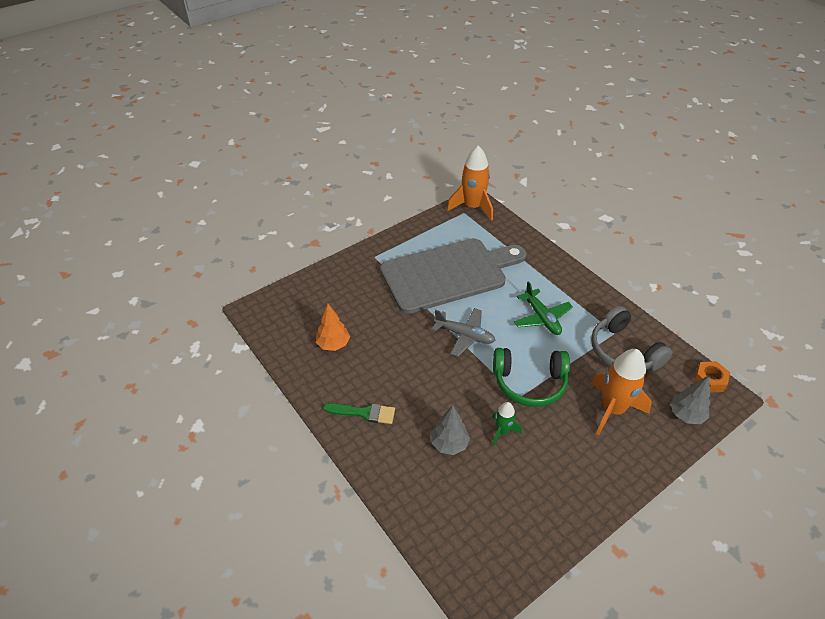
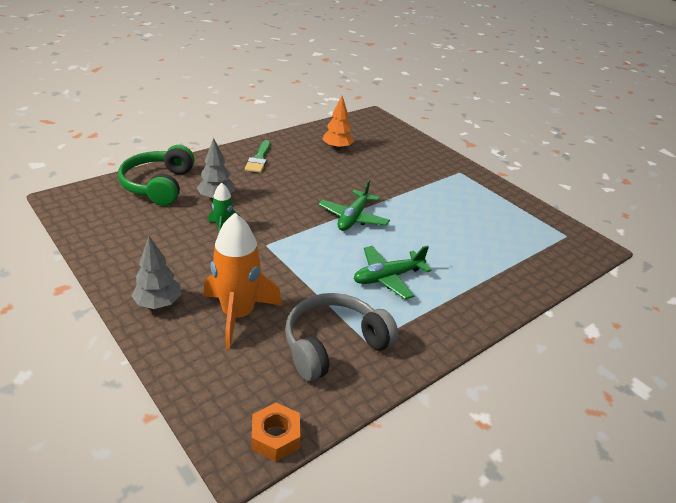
camera: 85 degrees right, 10 degrees down
grey cutting board [380,238,526,314] -> none
grey plane [432,308,496,357] -> green plane [318,179,390,231]
orange rocket [447,146,493,221] -> none
green headphones [493,348,570,407] -> green headphones moved to [118,145,195,206]
grey tree [670,375,710,424] -> grey tree moved to [131,236,182,309]

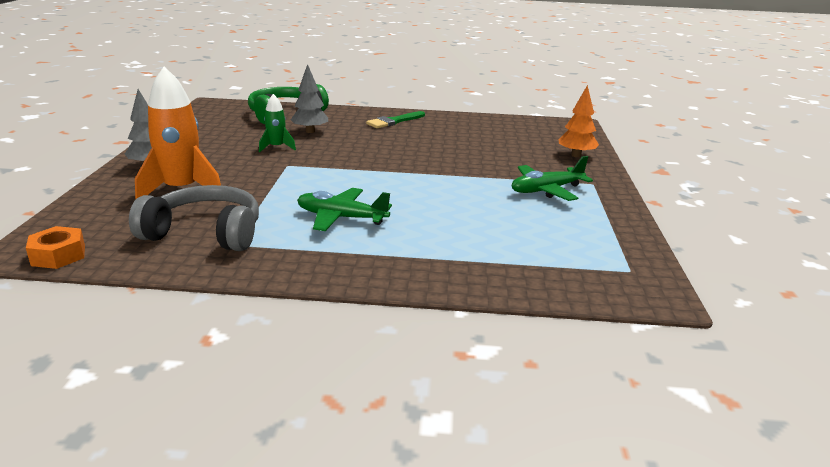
camera: 45 degrees right, 10 degrees down
green plane [318,179,390,231] -> green plane moved to [512,156,593,201]
orange tree [322,96,354,150] -> orange tree moved to [558,85,599,157]

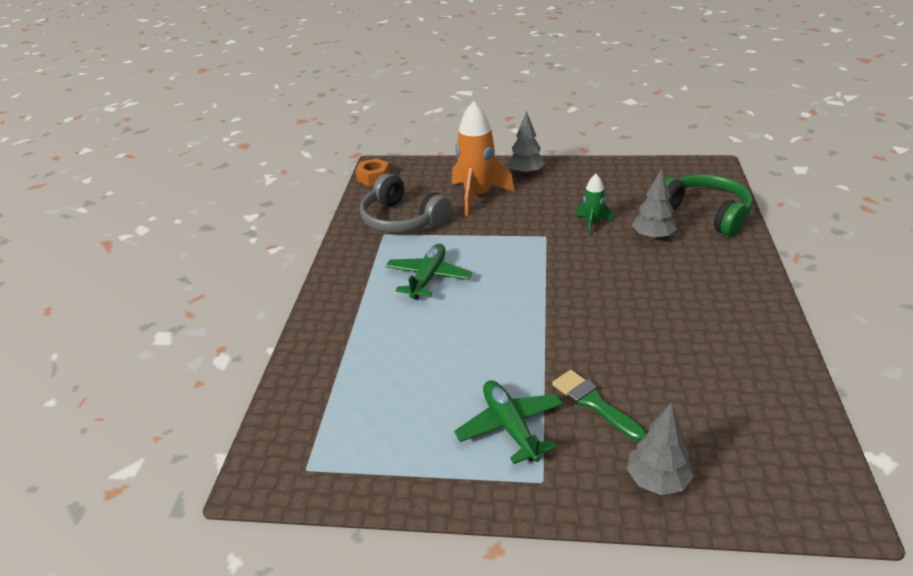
camera: 95 degrees right, 10 degrees up
grey headphones [129,185,259,251] -> grey headphones turned 120 degrees clockwise [360,173,452,233]
green brush [366,111,425,128] -> green brush moved to [552,370,646,441]
orange tree [558,85,599,157] -> grey tree [627,402,694,495]

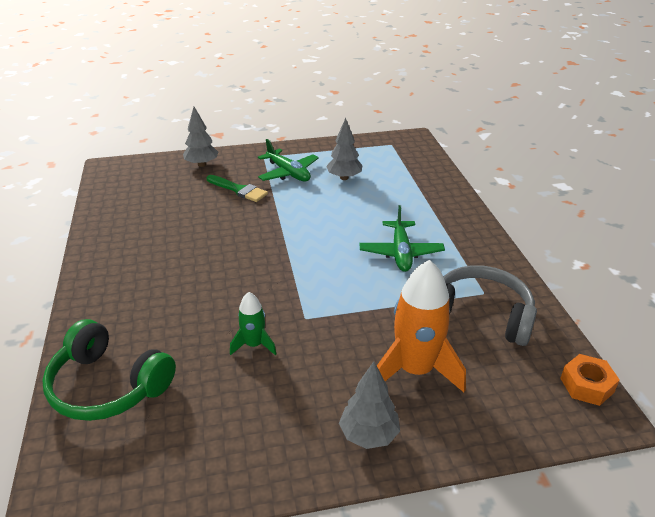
camera: 160 degrees right, 0 degrees up
grey tree [632,169,677,240] -> grey tree moved to [326,118,363,180]

